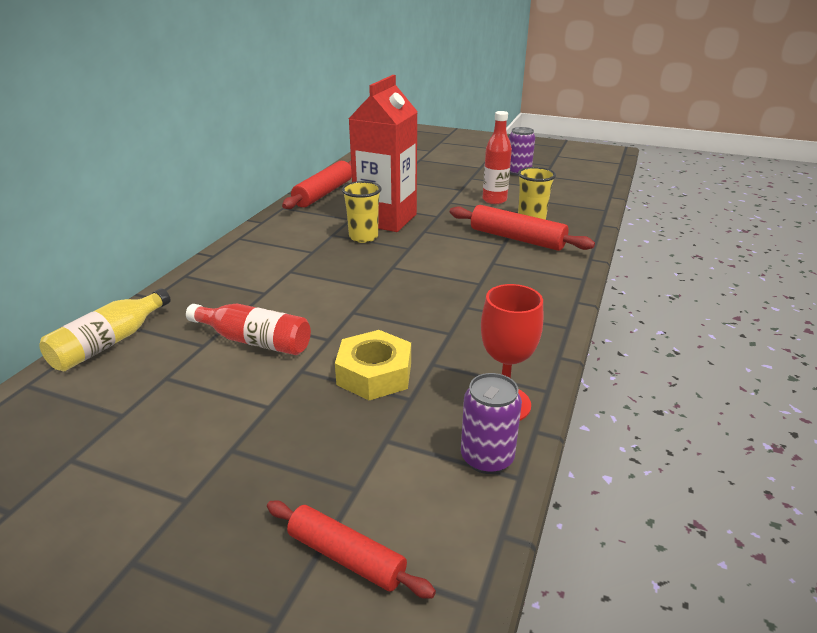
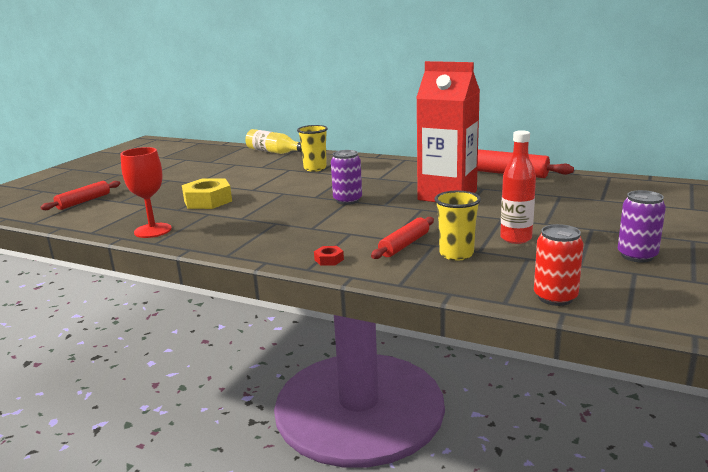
camera: 95 degrees right, 10 degrees down
red bottle [186,304,311,355] -> none
yellow cup [342,181,382,243] -> yellow cup moved to [297,125,328,172]
red rolling pin [450,205,595,251] -> red rolling pin [371,217,434,259], size x0.65
purple can [461,373,522,474] -> purple can moved to [331,150,362,205]
none -> red nut [314,246,344,266]
none -> red can [534,224,584,306]

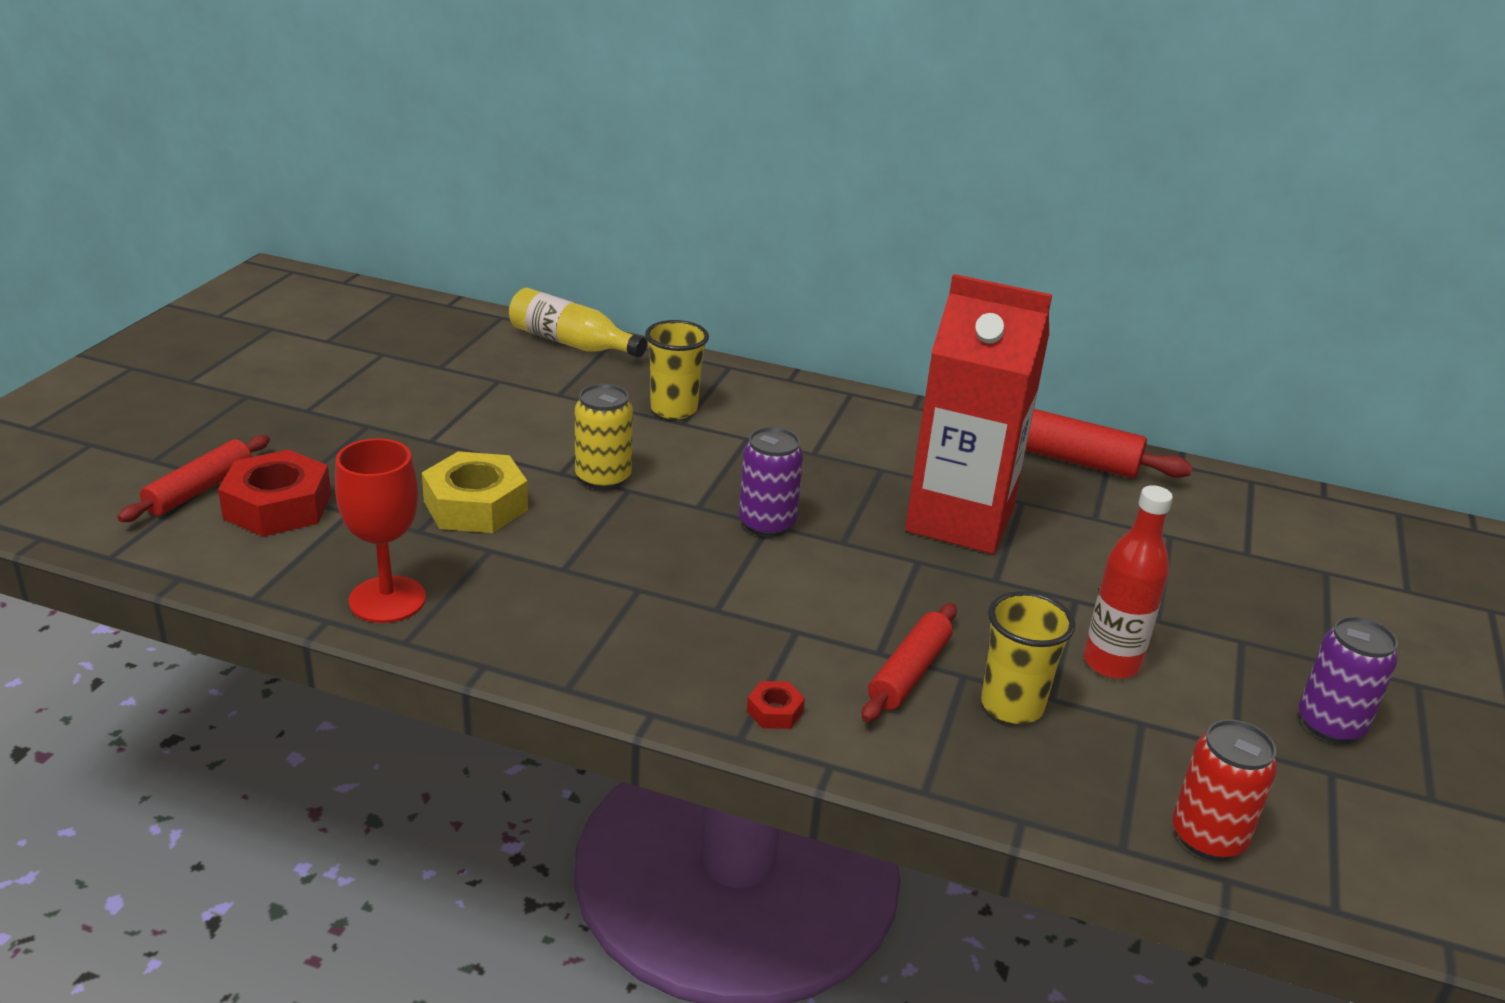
camera: 10 degrees left, 10 degrees up
none -> red nut [218,449,331,537]
none -> yellow can [575,384,633,490]

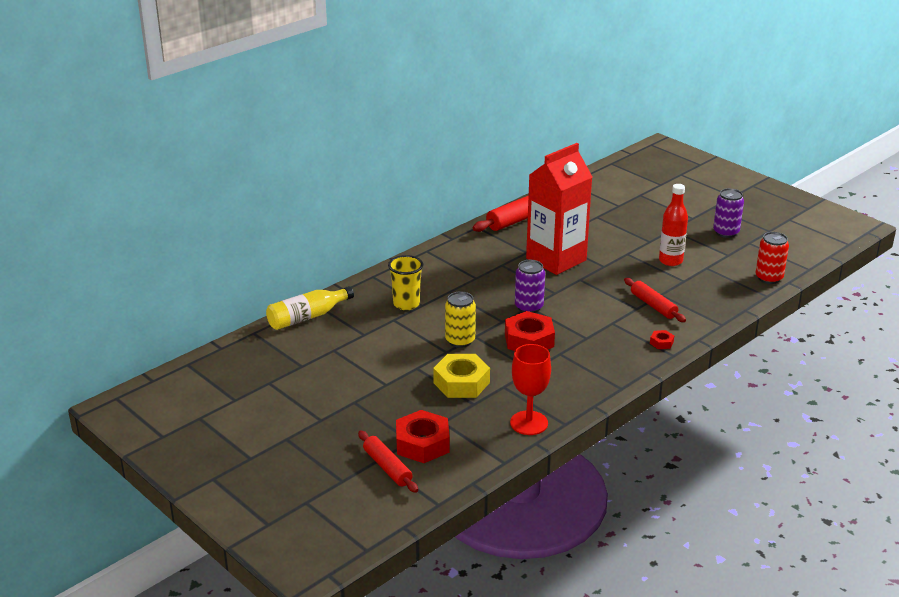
camera: 60 degrees left, 0 degrees up
yellow cup [981,591,1075,724] -> none
none -> red nut [505,311,555,351]

